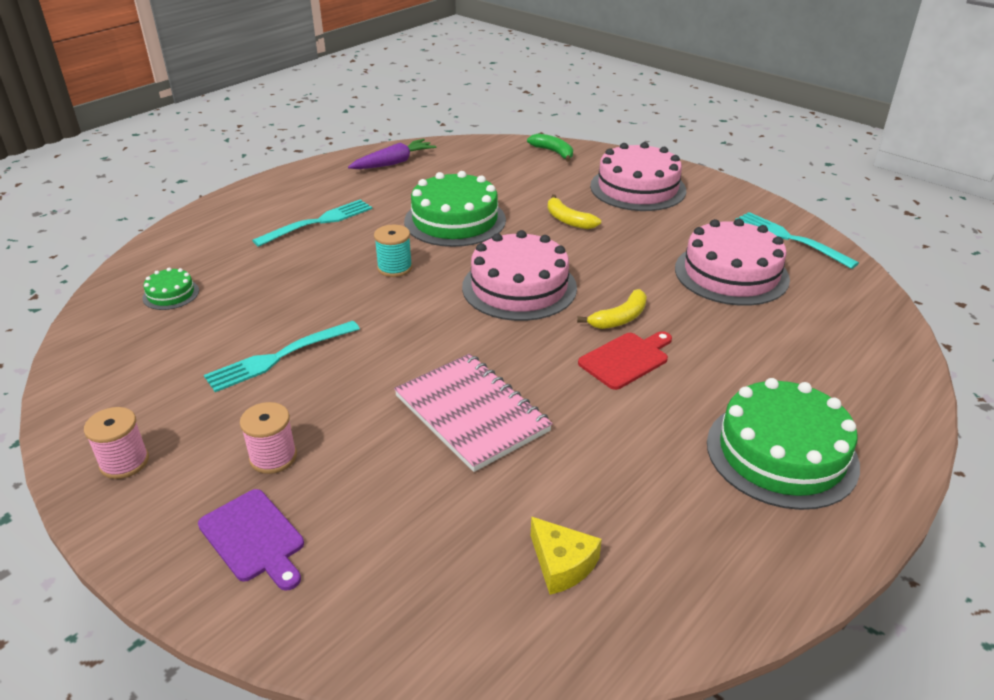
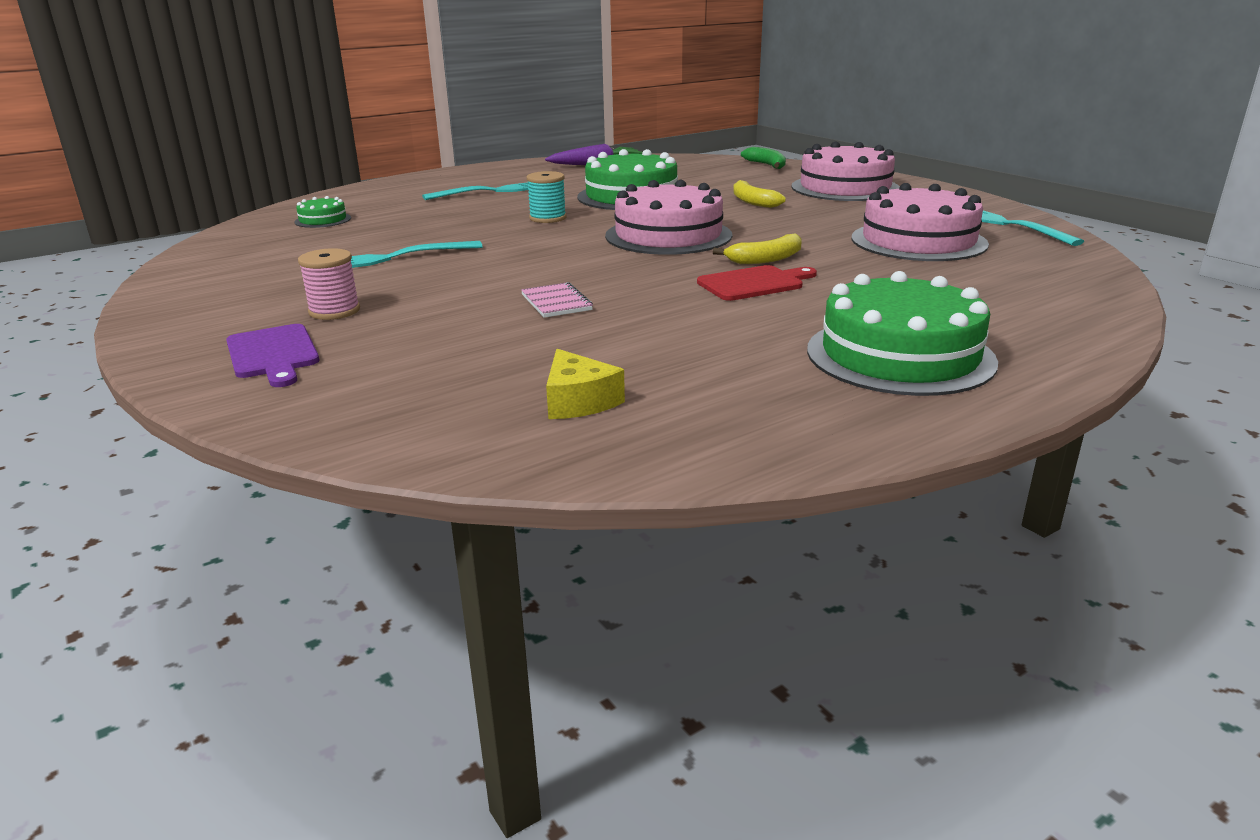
camera: 15 degrees right, 10 degrees down
pink spool [84,407,149,479] -> none
pink notebook [394,354,553,472] -> pink notebook [521,282,593,318], size x0.48

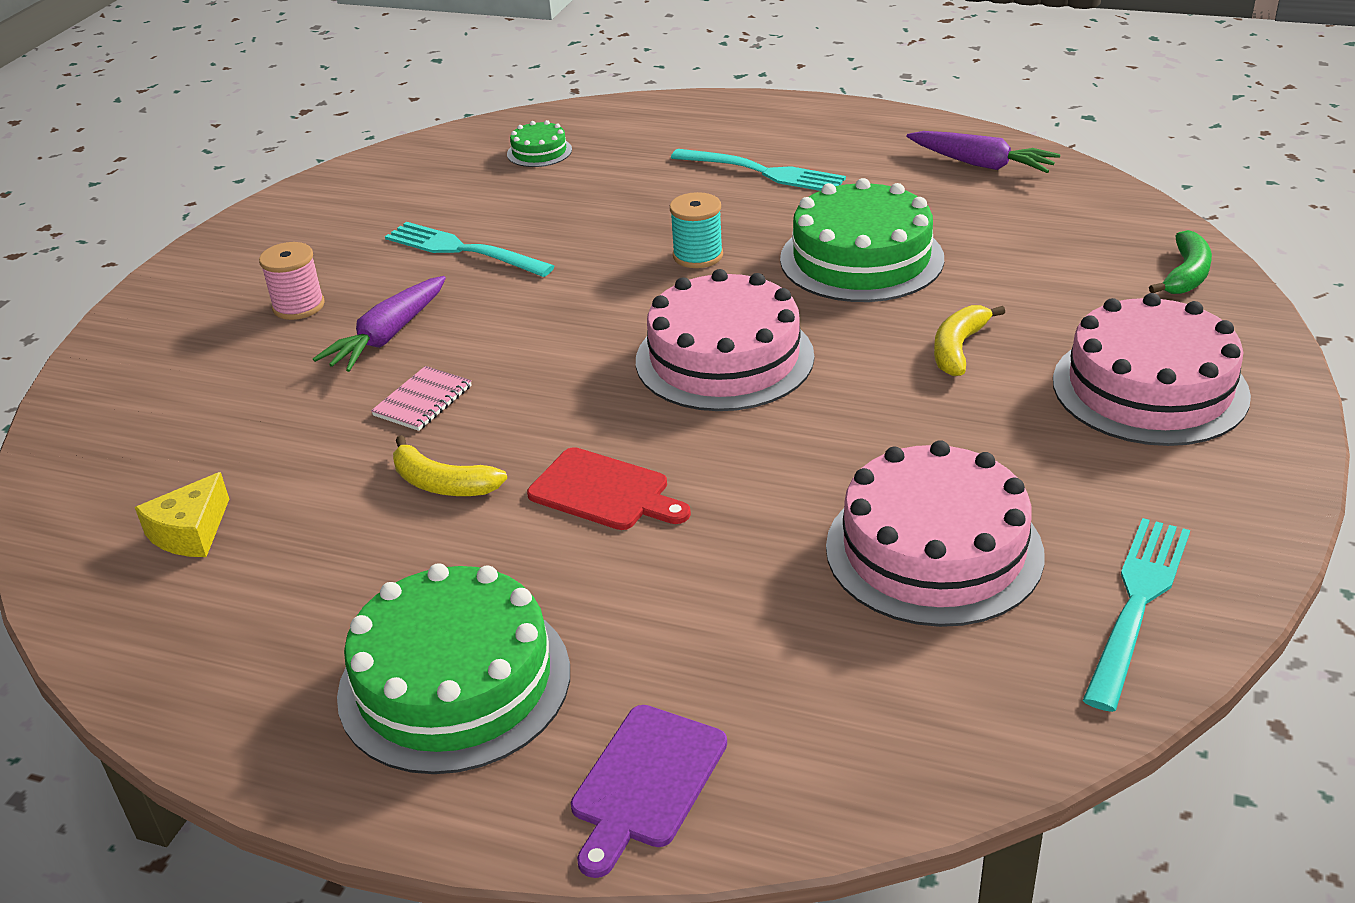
camera: 55 degrees right, 10 degrees up
purple cutting board [226,324,319,387] -> purple cutting board moved to [571,705,727,878]
yellow banana [713,234,802,264] -> yellow banana moved to [393,435,507,496]
none -> purple carrot [313,276,446,372]

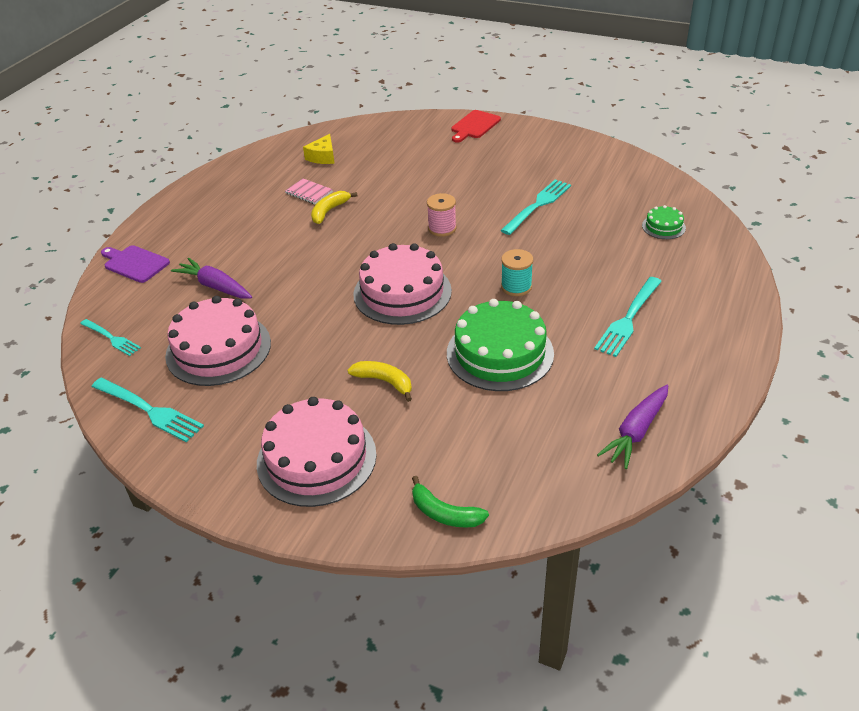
camera: 95 degrees right, 5 degrees up
yellow cheese [135,472,229,557] -> yellow cheese turned 105 degrees counterclockwise [303,134,335,164]
pink spool [259,242,325,320] -> pink spool moved to [427,193,456,237]
purple carrot [313,276,446,372] -> purple carrot moved to [171,258,252,299]
green cake [337,563,570,774] -> none
pink notebook [371,366,472,431] -> pink notebook moved to [285,178,333,204]
red cutting board [527,447,691,530] -> red cutting board moved to [451,110,501,142]
none -> turquoise fork [80,319,141,356]

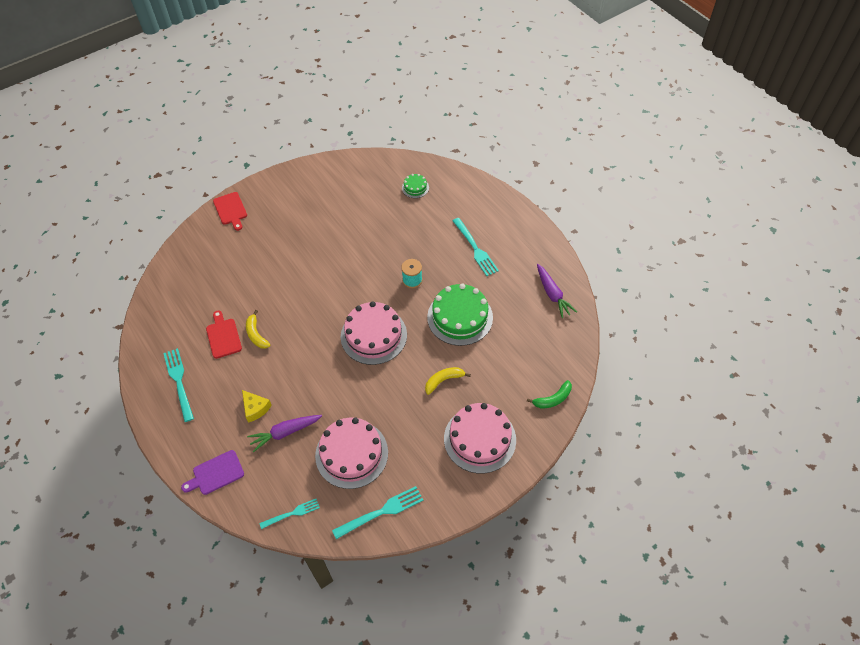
camera: 60 degrees left, 15 degrees up
pink notebook [285,178,333,204] -> red cutting board [206,310,242,359]
yellow cheese [303,134,335,164] -> yellow cheese moved to [242,390,272,423]
pink spool [427,193,456,237] -> none
turquoise fork [500,179,571,235] -> turquoise fork moved to [163,348,194,422]

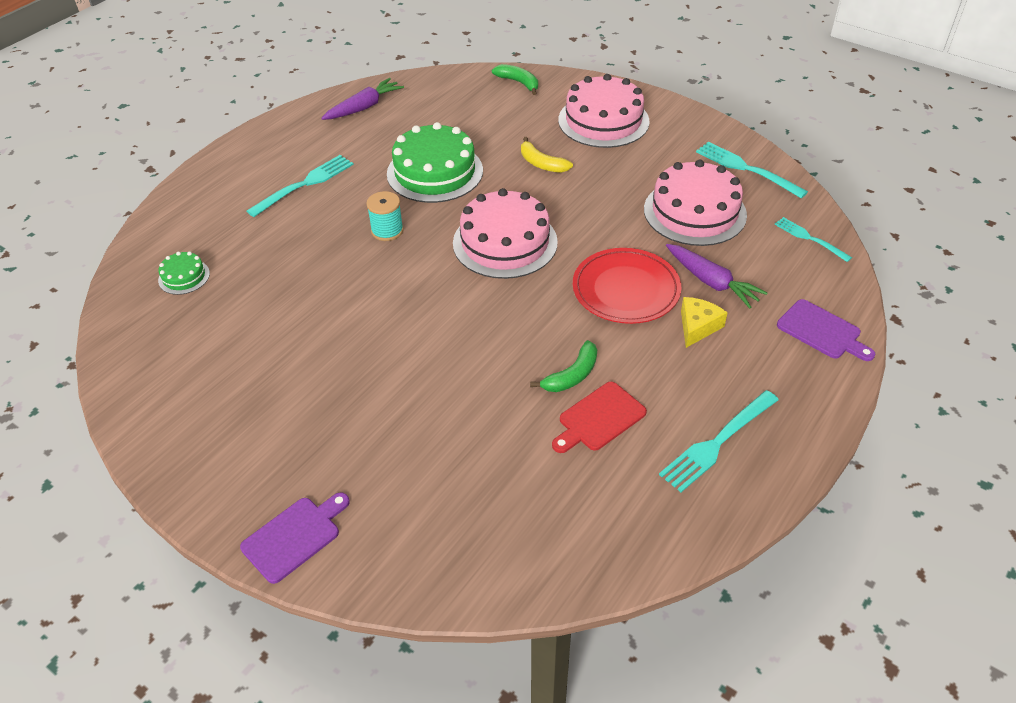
camera: 110 degrees left, 10 degrees down
red cutting board [213,192,247,231] -> purple cutting board [240,492,350,584]
yellow banana [246,310,271,349] -> green banana [530,340,597,392]
none -> red plate [573,248,681,324]

